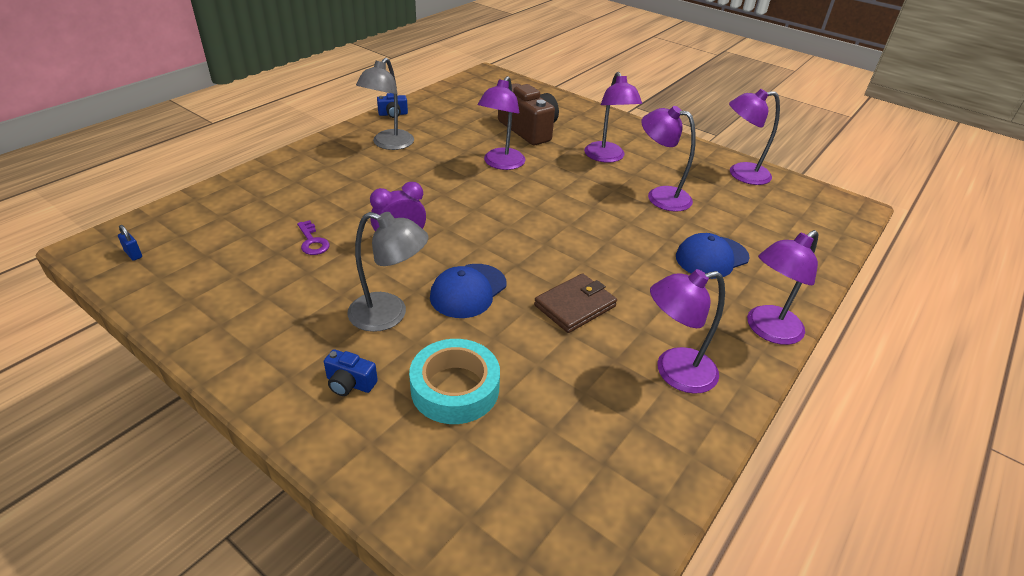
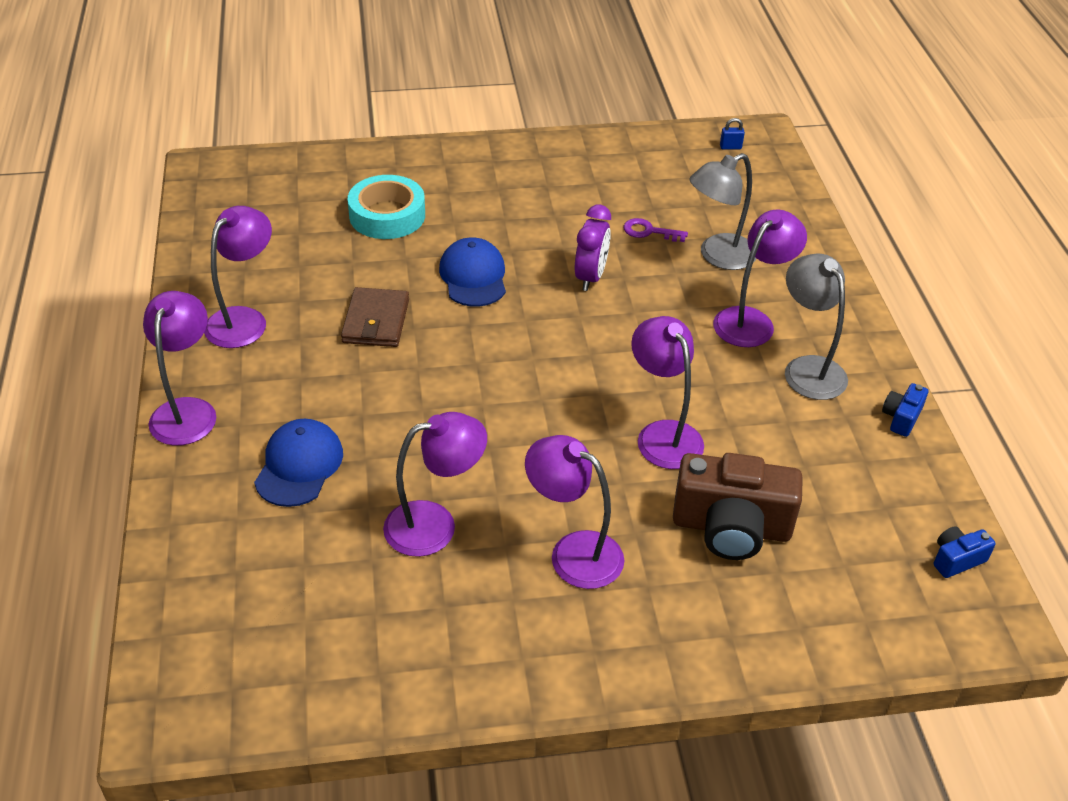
camera: 135 degrees right, 5 degrees up
blue camera [324,349,378,396] -> blue camera moved to [934,526,996,578]
grey lamp [347,212,429,332] -> grey lamp moved to [689,153,756,270]
purple lamp [729,89,780,185] -> purple lamp moved to [713,210,807,347]

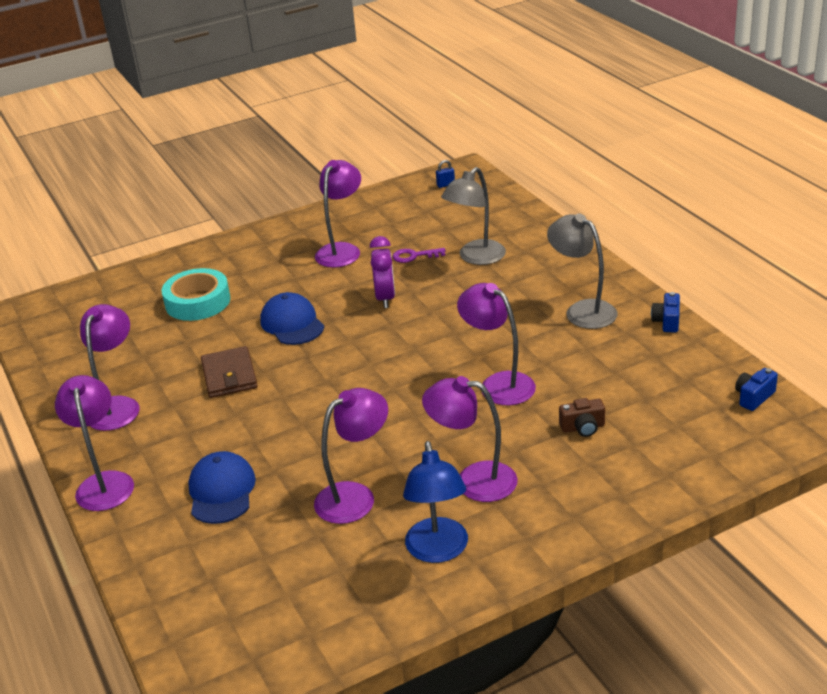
camera: 15 degrees left, 10 degrees down
brown camera [673,453,803,560] -> brown camera [559,398,605,437], size x0.46
purple lamp [713,210,807,347] -> purple lamp moved to [315,160,361,268]
none -> blue lamp [403,441,468,563]

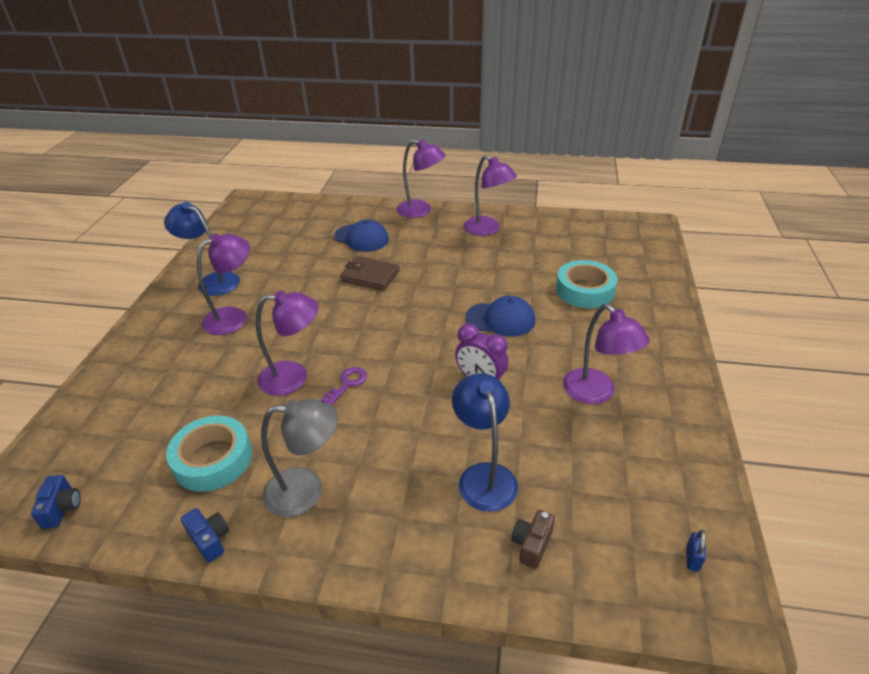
camera: 125 degrees right, 5 degrees up
brown wallet [201,346,258,398] -> brown wallet moved to [340,256,400,291]
purple lamp [314,388,388,524] -> none
purple key [393,248,446,263] -> purple key moved to [321,367,367,405]
grey lamp [441,167,506,265] -> blue lamp [452,373,518,512]
brown camera [559,398,605,437] -> brown camera moved to [511,510,555,569]
none -> turquoise tape [166,416,252,492]

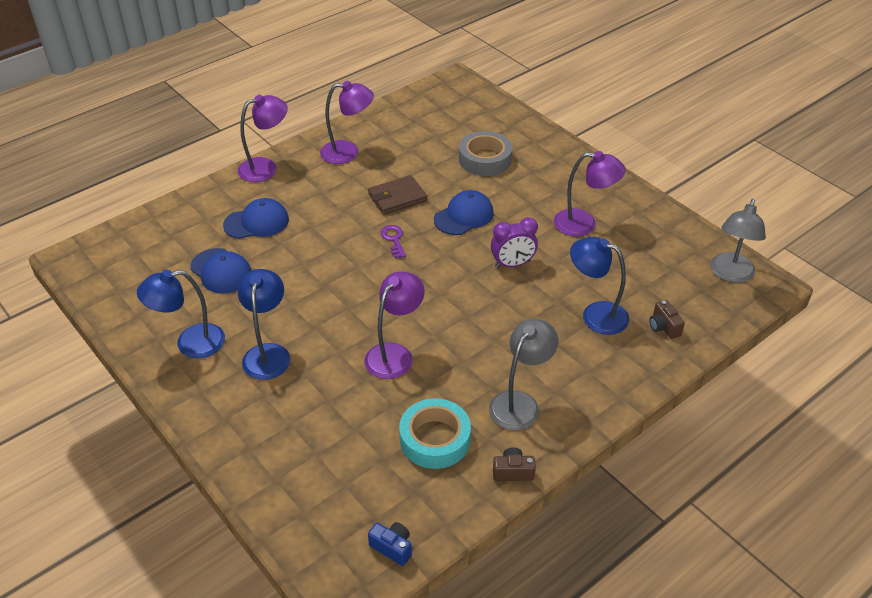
camera: 50 degrees left, 5 degrees up
blue camera [181,508,229,563] -> brown camera [493,447,536,481]
purple lamp [197,234,250,335] -> blue lamp [238,269,290,380]
purple key [321,367,367,405] -> purple key moved to [380,225,406,259]
brown wallet [340,256,400,291] -> brown wallet moved to [368,175,427,215]
turquoise tape [556,260,618,308] -> grey tape [459,131,512,176]
blue padlock [686,530,706,572] -> grey lamp [711,199,766,283]
none -> blue cap [190,248,252,294]

